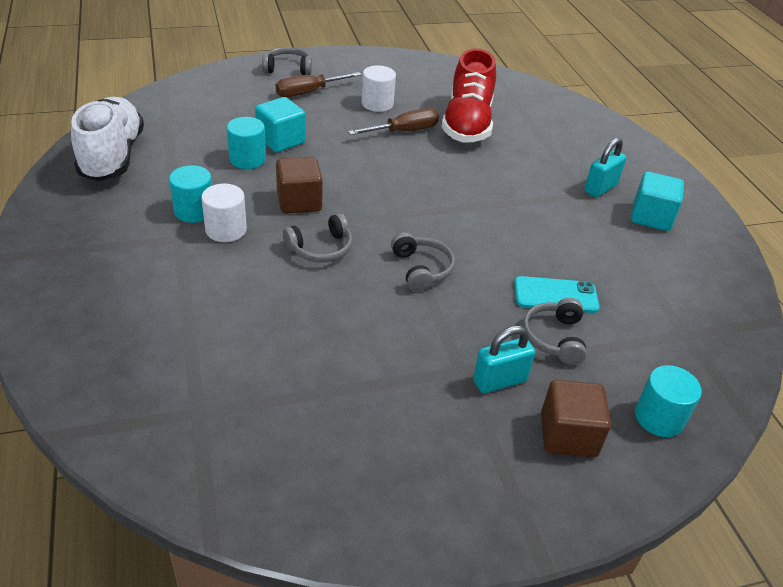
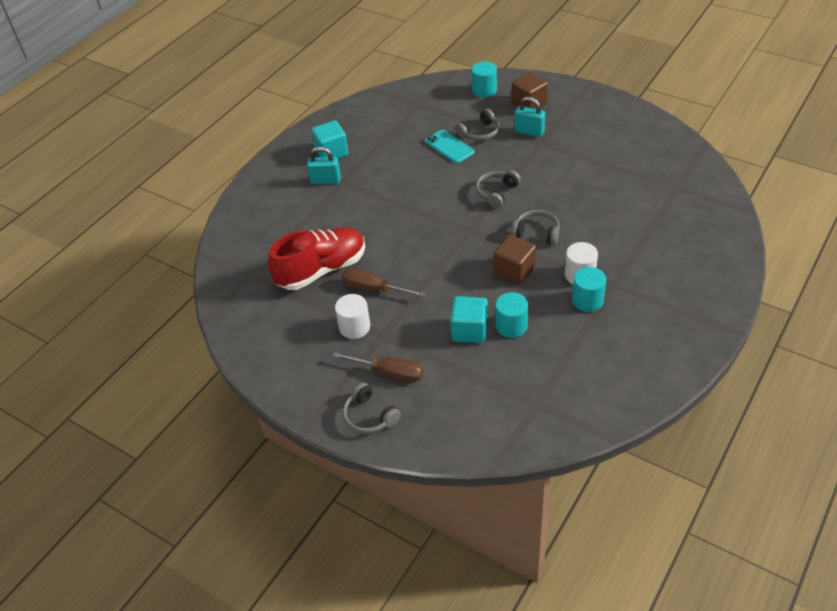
camera: 125 degrees left, 5 degrees up
white shoe [71,96,144,181] -> none

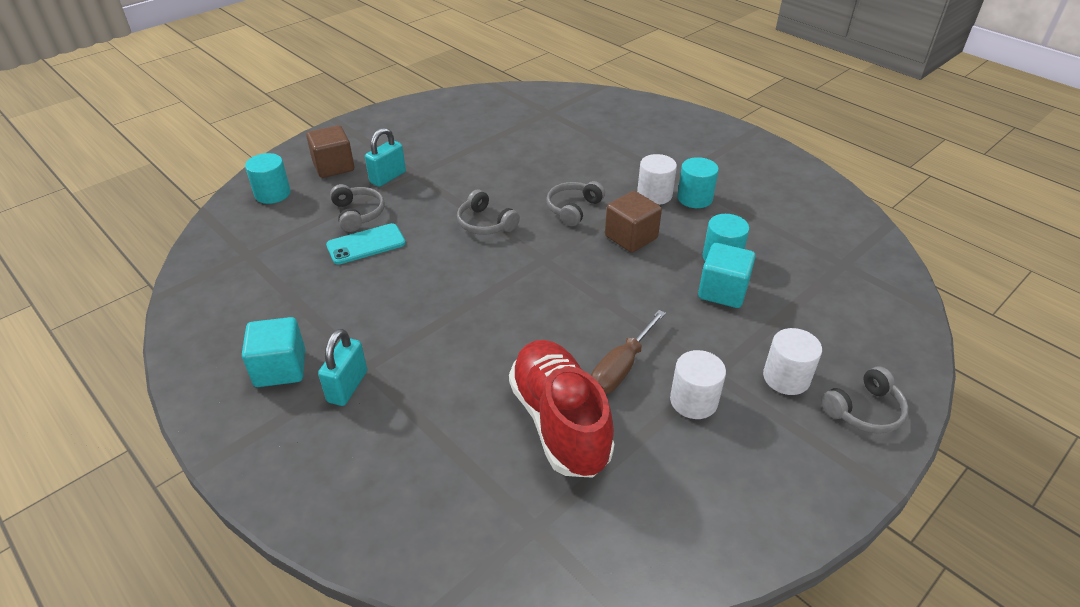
camera: 80 degrees left, 5 degrees down
brown screwdriver [333,352,423,382] -> white cylinder [763,328,822,395]

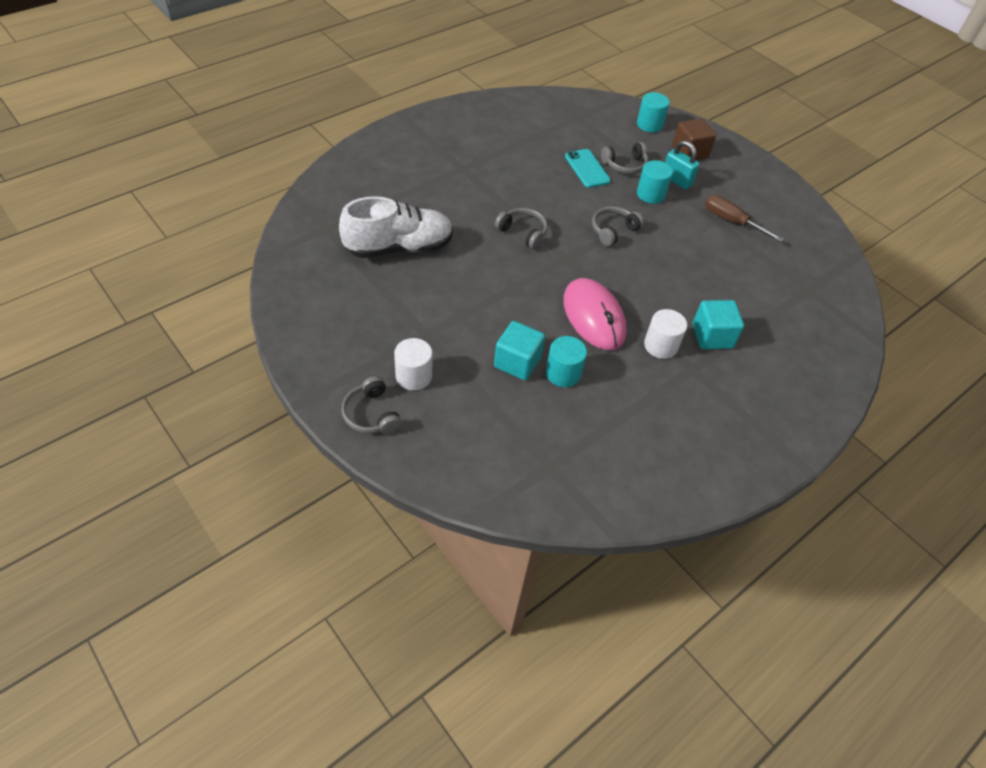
camera: 90 degrees right, 10 degrees up
turquoise cube [242,317,305,387] -> turquoise cube moved to [693,300,744,349]
turquoise padlock [318,329,367,406] -> none
red shoe [509,340,614,478] -> white shoe [339,196,453,258]
grey headphones [546,181,605,226] -> grey headphones moved to [495,208,548,249]
brown screwdriver [591,310,666,394] -> brown screwdriver moved to [705,195,784,242]
brown cube [605,191,662,253] -> pink mouse [563,278,627,350]
white cylinder [670,350,726,419] -> none
turquoise cylinder [677,157,719,208] -> turquoise cylinder moved to [637,160,673,204]

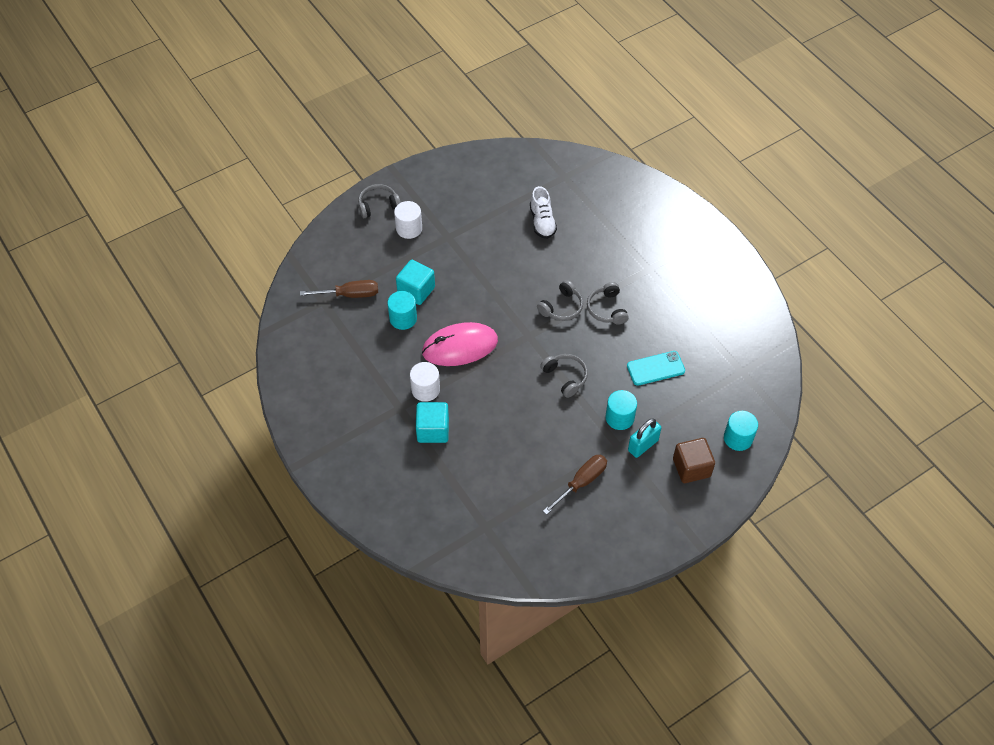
camera: 100 degrees right, 5 degrees up
white shoe [339,196,453,258] -> white shoe [530,186,557,239], size x0.58
grey headphones [601,142,648,174] -> grey headphones moved to [587,282,629,325]
none -> brown screwdriver [300,280,378,298]

